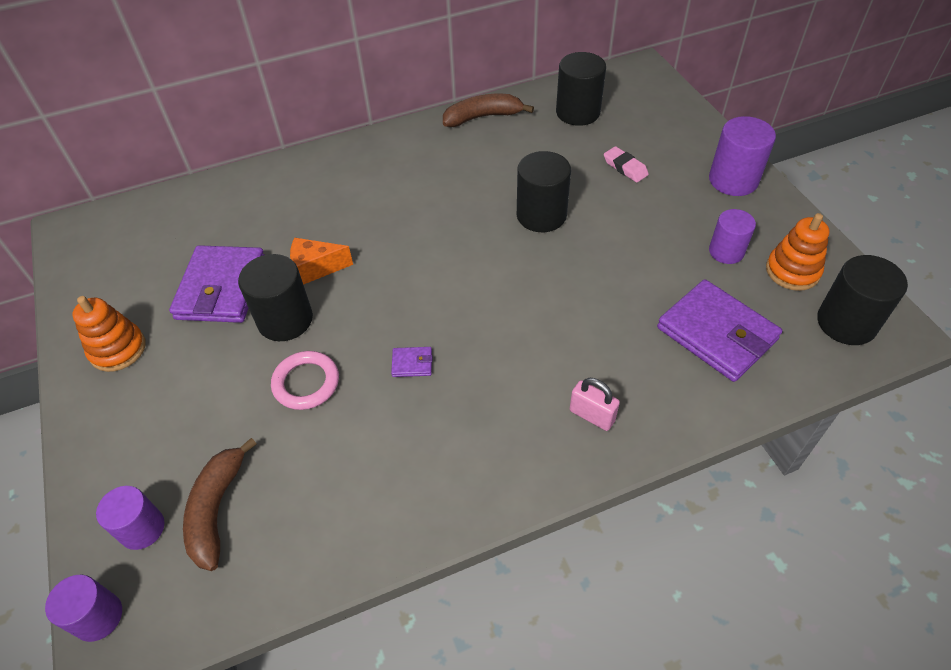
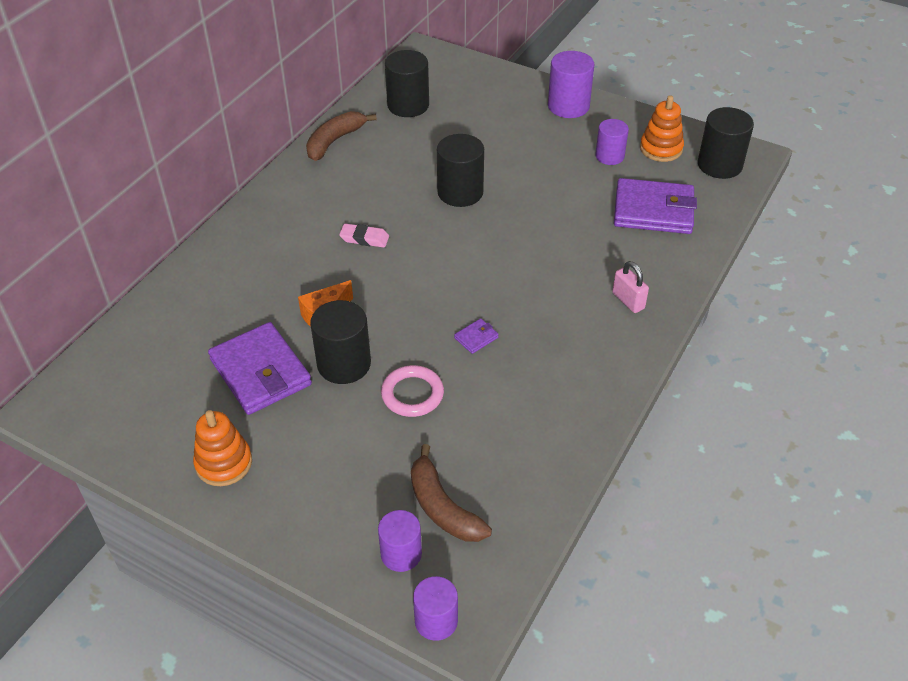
camera: 40 degrees left, 5 degrees down
pink padlock [570,378,620,431] -> pink padlock turned 60 degrees clockwise [612,261,649,313]
pink eraser [604,146,649,183] -> pink eraser moved to [339,224,389,247]

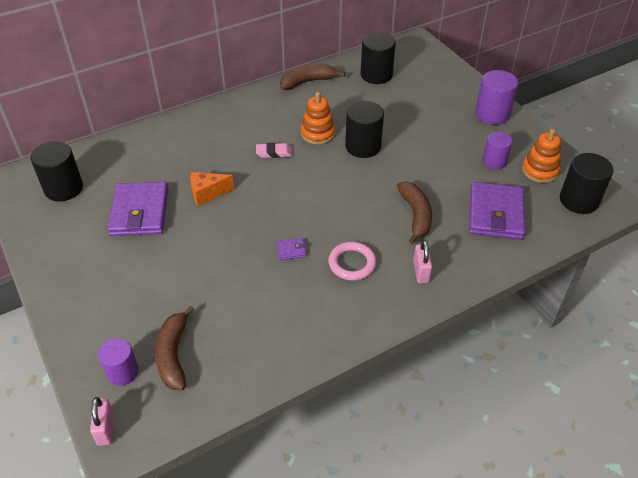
camera: 30 degrees right, 0 degrees up
orange stacking toy [193,410,252,486] -> orange stacking toy moved to [301,92,335,145]
black cylinder [310,300,371,384] -> black cylinder moved to [30,141,83,202]
pink eraser [339,224,389,247] -> pink eraser turned 45 degrees counterclockwise [256,143,292,158]
pink ring [381,365,444,417] -> pink ring moved to [328,242,376,281]
purple cylinder [413,576,458,641] -> pink padlock [90,397,114,446]
purple wallet [614,178,697,234] -> purple wallet turned 60 degrees clockwise [469,182,525,240]
none -> brown banana [397,181,432,244]

